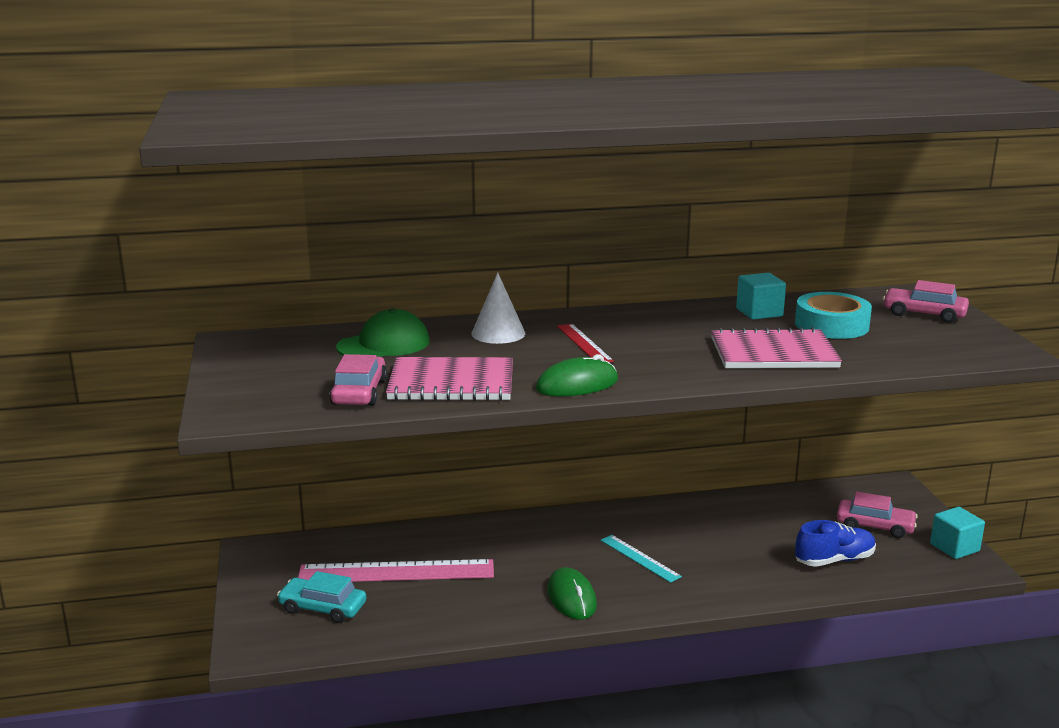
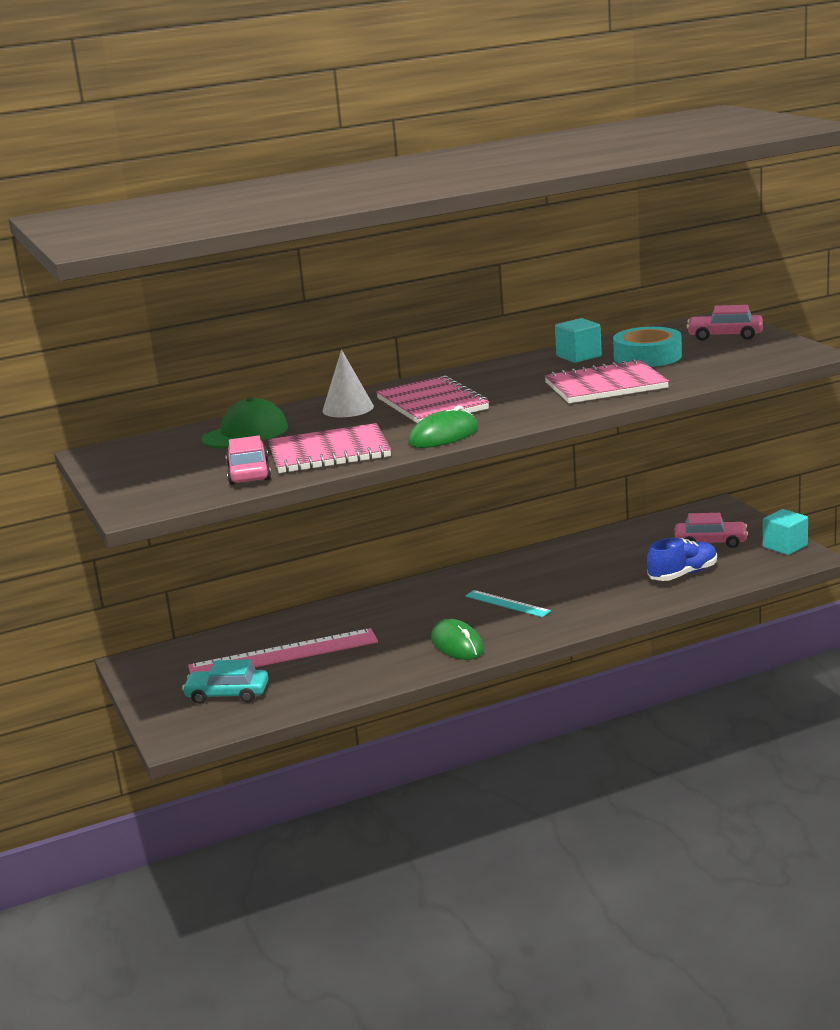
camera: 10 degrees left, 0 degrees up
red ruler [557,324,614,362] -> pink notebook [376,375,489,423]

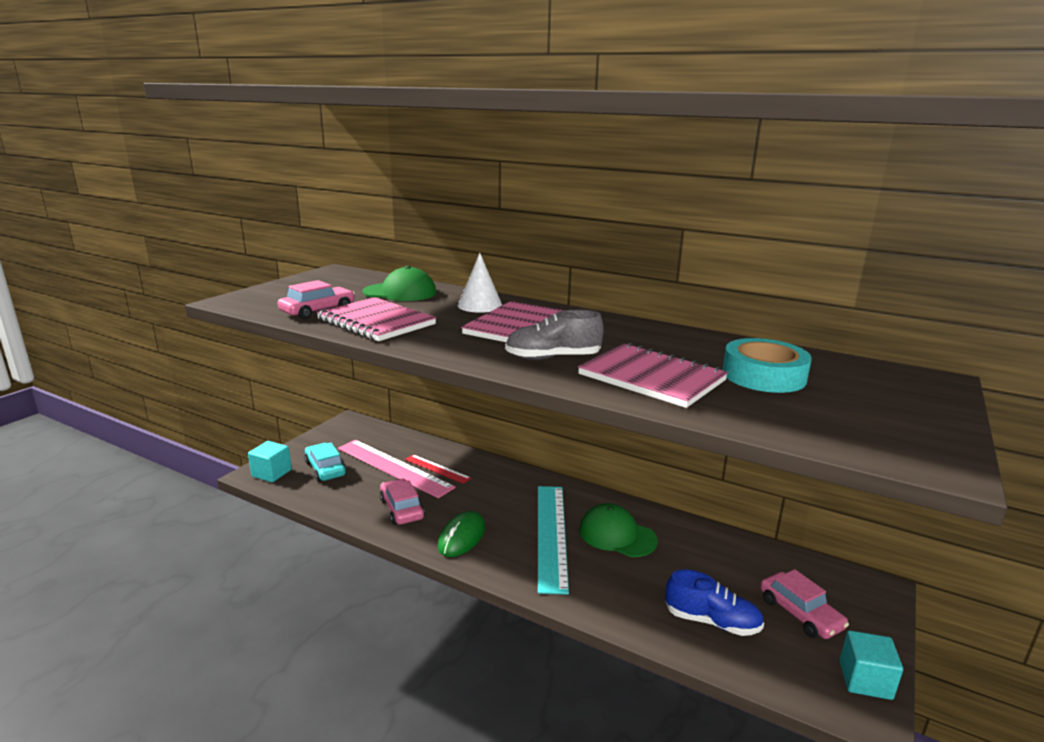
camera: 50 degrees right, 0 degrees up
green mouse [409,405,479,448] -> none
turquoise ruler [465,590,551,617] -> turquoise ruler [538,486,569,595], size x1.90
turquoise cube [555,318,602,363] -> turquoise cube moved to [248,441,292,482]
pink car [686,305,763,341] -> pink car moved to [380,479,425,525]
none -> red ruler [405,455,471,484]
none -> grey shoe [505,310,604,360]
none -> green cap [579,503,658,557]

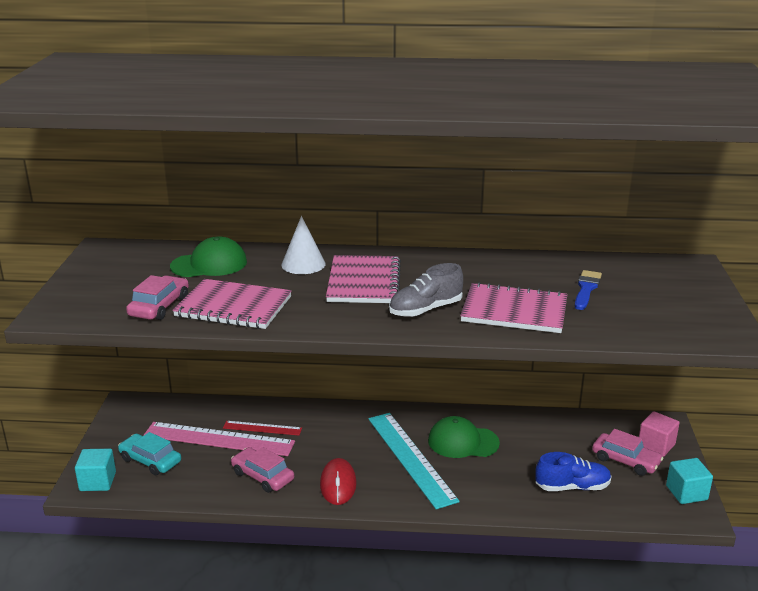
camera: 25 degrees left, 5 degrees up
green mouse [438,511,485,557] -> red mouse [320,458,357,505]
turquoise tape [723,338,812,393] -> blue brush [575,270,602,310]
none -> pink cube [639,411,680,457]

